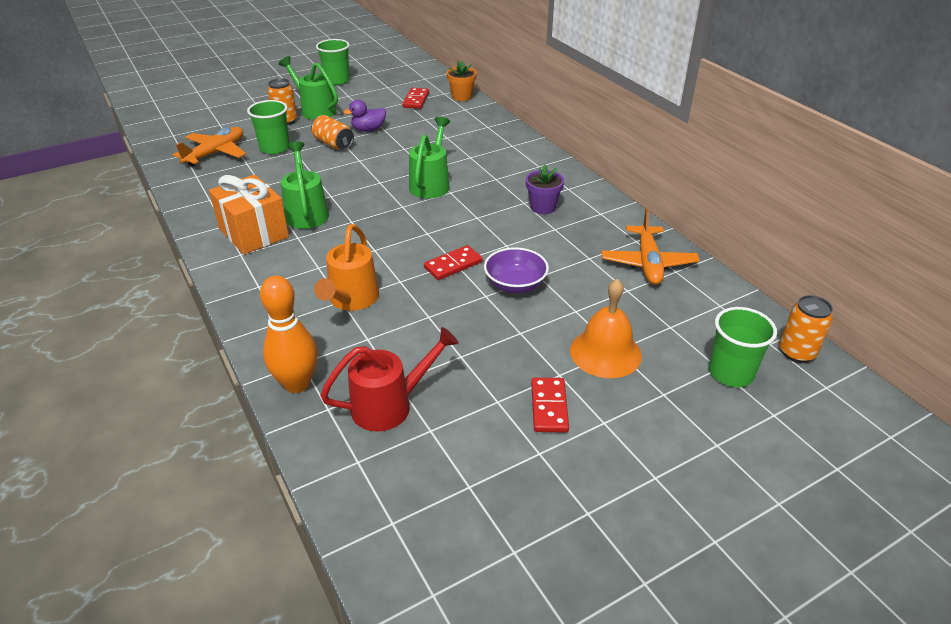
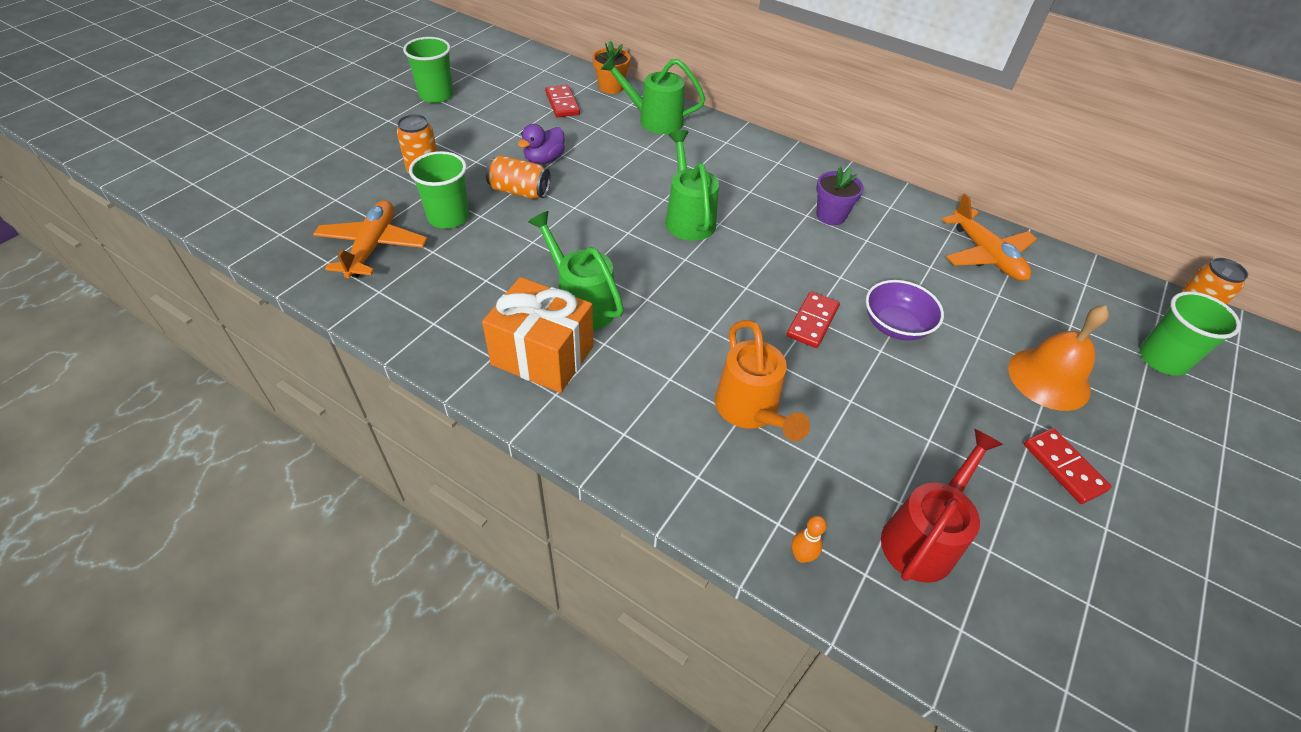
camera: 30 degrees left, 10 degrees up
orange bowling pin [260,276,317,393] -> orange bowling pin [792,516,827,563], size x0.44
green watering can [279,56,338,120] -> green watering can moved to [601,55,705,134]

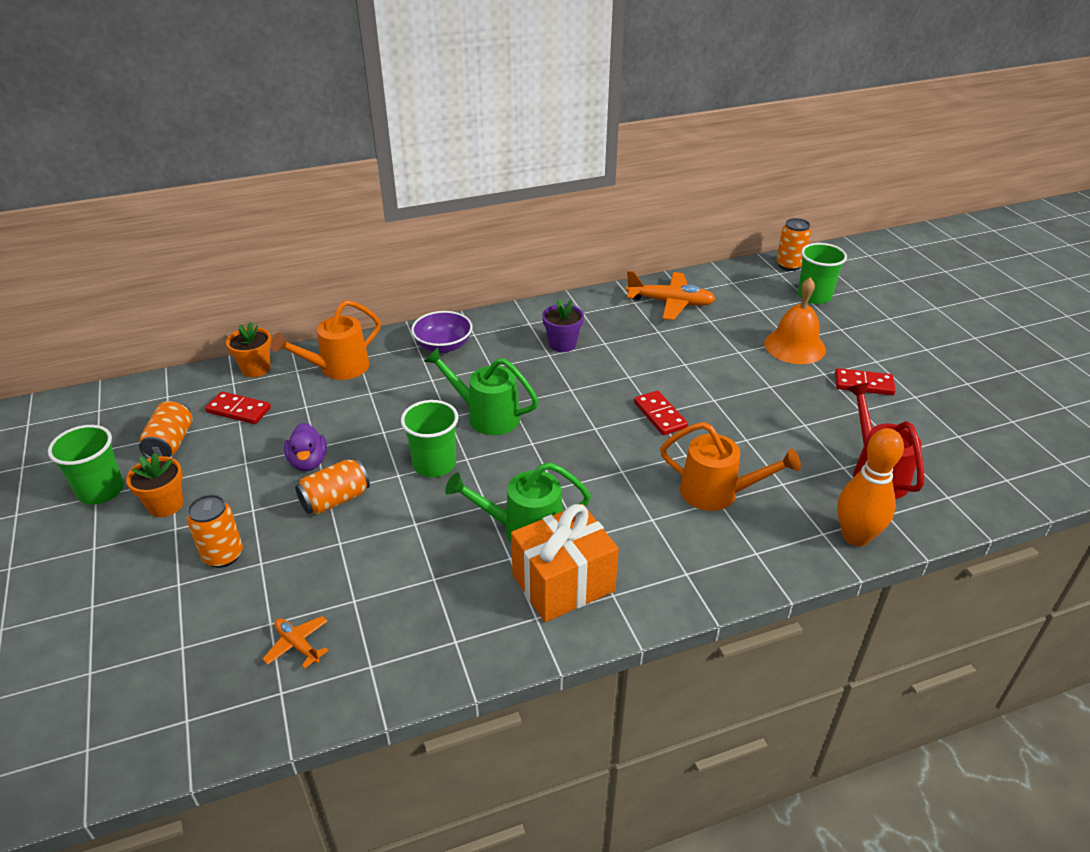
camera: 50 degrees left, 10 degrees down
orange plane [313,200,427,278] -> orange plane [263,616,329,669], size x0.53
green cup [409,151,469,229] -> green cup moved to [401,400,459,477]
green watering can [601,55,705,134] -> orange watering can [271,300,381,380]
orange bowling pin [792,516,827,563] -> orange bowling pin [837,428,904,546], size x2.28
purple bowl [866,280,944,341] -> purple bowl moved to [411,311,472,353]
none -> orange flower pot [126,452,183,517]
none -> orange can [139,400,193,459]

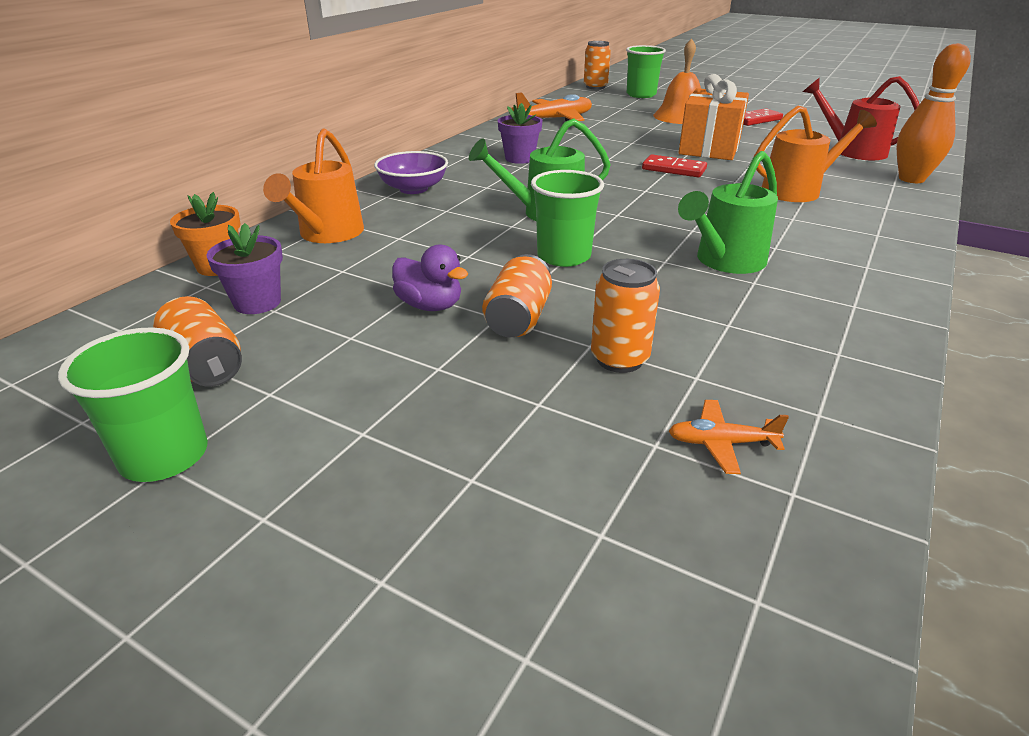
camera: 40 degrees left, 5 degrees down
orange flower pot [126,452,183,517] -> none
orange can [187,494,243,568] -> orange can moved to [591,259,660,373]
red domino [205,391,271,424] -> purple flower pot [206,223,283,314]
orange gift [511,504,619,622] -> orange gift moved to [678,74,749,160]

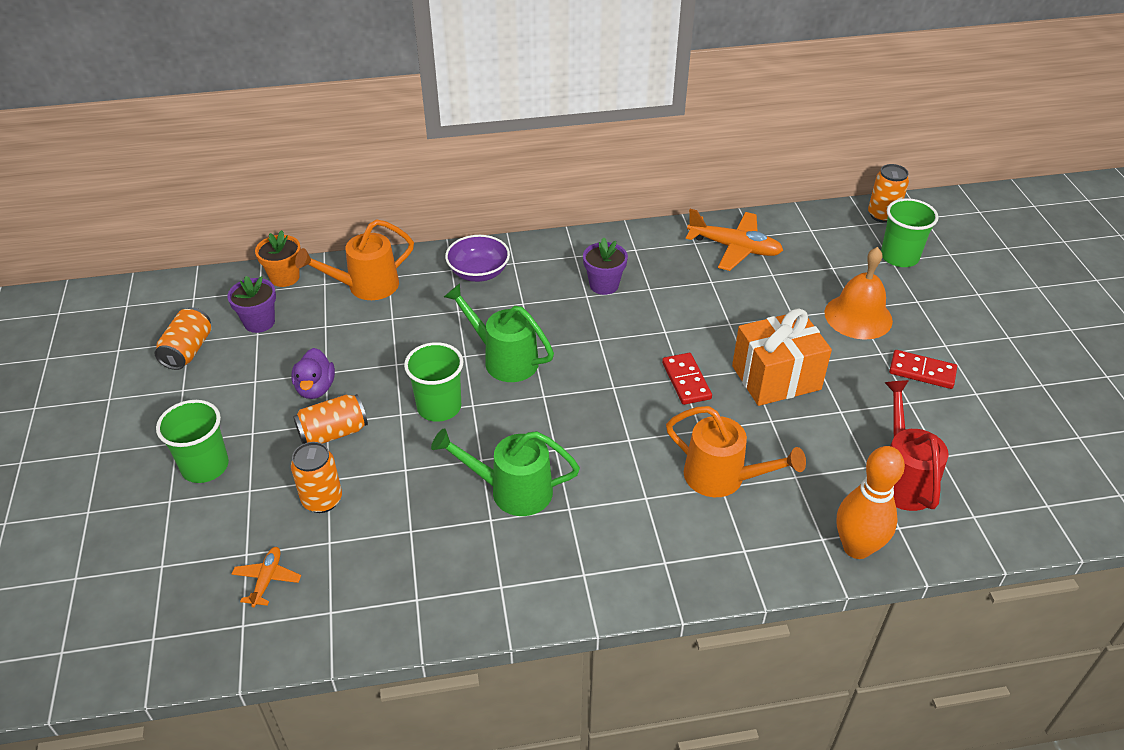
camera: 50 degrees right, 10 degrees up
green cup [58,327,208,482] -> green cup moved to [156,400,229,483]
orange plane [669,400,789,474] -> orange plane turned 45 degrees clockwise [232,547,301,607]

